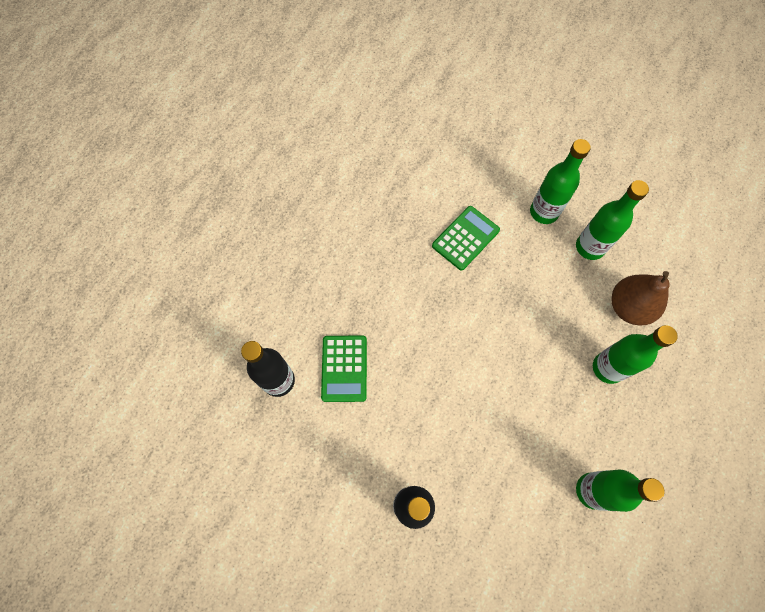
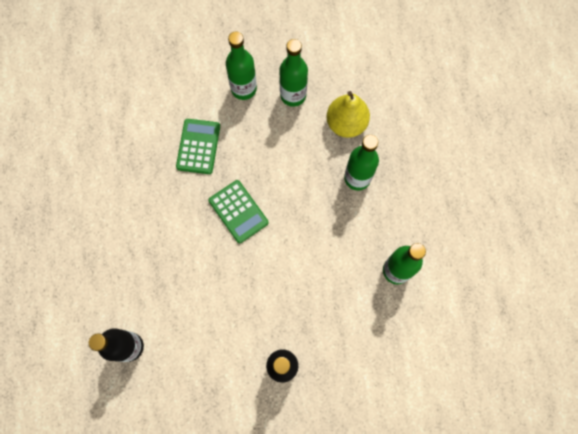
camera: 35 degrees left, 5 degrees up
green calculator [321,336,367,402] -> green calculator moved to [209,180,269,243]
brown pear [611,271,670,325] -> yellow pear [327,91,370,138]

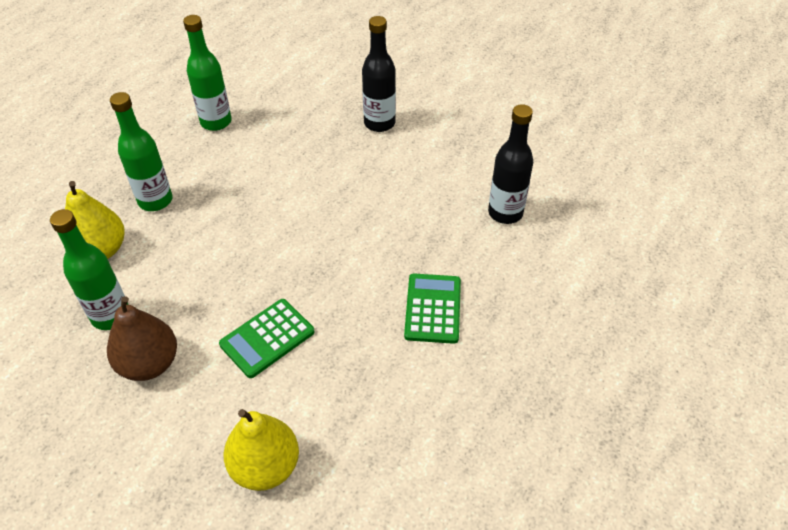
camera: 140 degrees left, 25 degrees down
green calculator [209,180,269,243] -> green calculator moved to [404,274,461,344]
green bottle [226,31,257,100] -> brown pear [107,296,177,381]
none -> yellow pear [224,409,299,491]

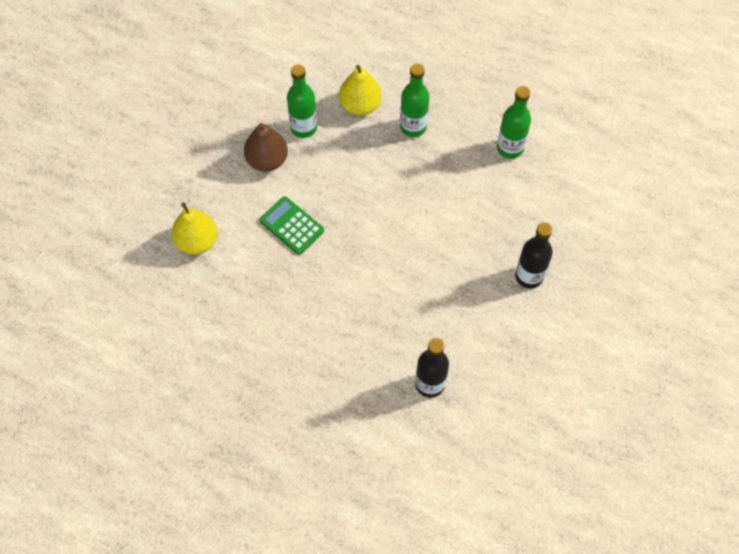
camera: 85 degrees right, 15 degrees up
green calculator [404,274,461,344] -> none

